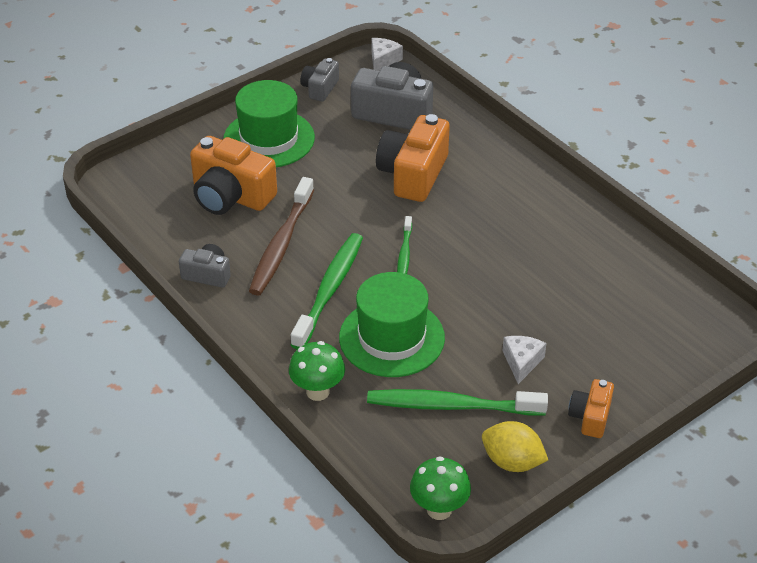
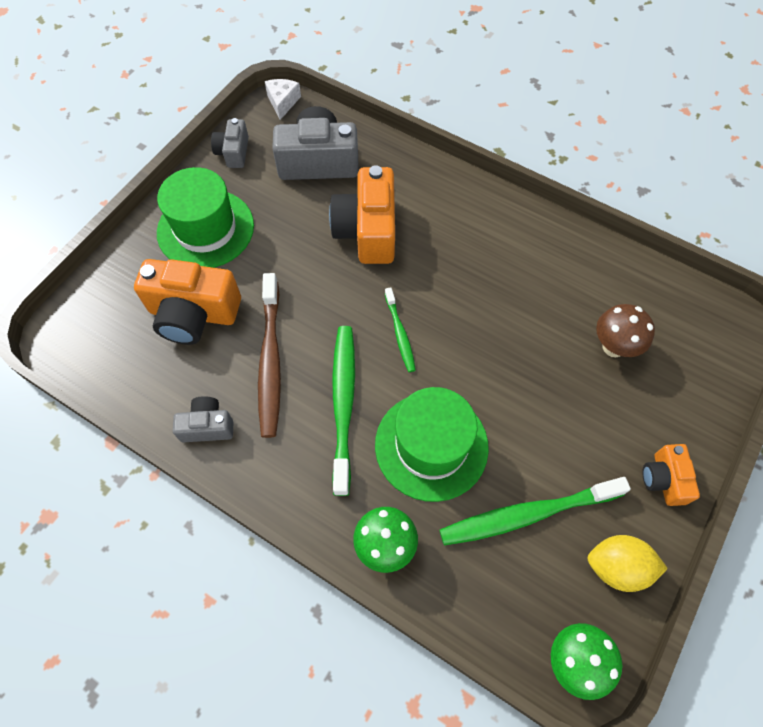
camera: 20 degrees left, 20 degrees up
white cheese [503,336,546,384] -> none
none -> brown mushroom [596,304,655,357]

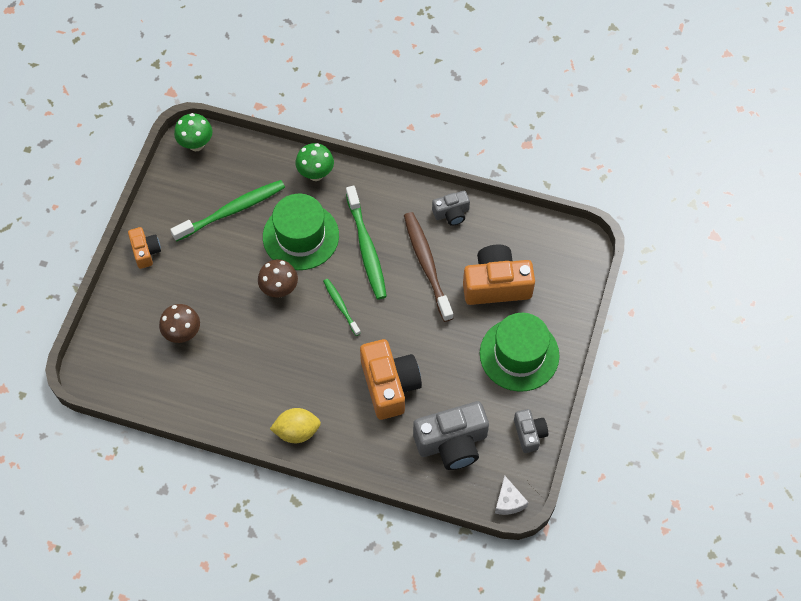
camera: 165 degrees right, 0 degrees up
yellow lemon [588,535,668,592] -> yellow lemon moved to [270,408,321,443]
none -> brown mushroom [258,259,298,298]

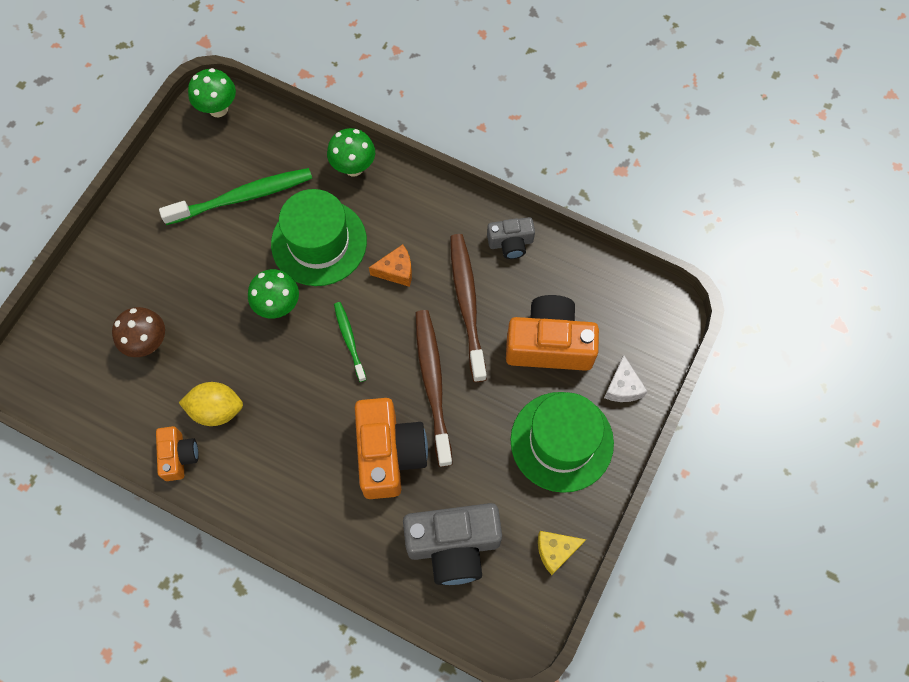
camera: 10 degrees right, 5 degrees up
orange camera [128,227,161,269] -> orange camera moved to [156,426,199,481]
brown mushroom [258,259,298,298] -> green mushroom [248,269,299,318]
yellow lemon [270,408,321,443] -> yellow lemon moved to [179,382,243,426]
green toothbrush [346,186,387,300] -> orange cheese [369,244,412,287]
white cheese [495,476,528,515] -> white cheese moved to [604,355,647,402]
grey camera [514,409,548,453] -> yellow cheese [538,531,586,575]
none -> brown toothbrush [416,310,453,467]

